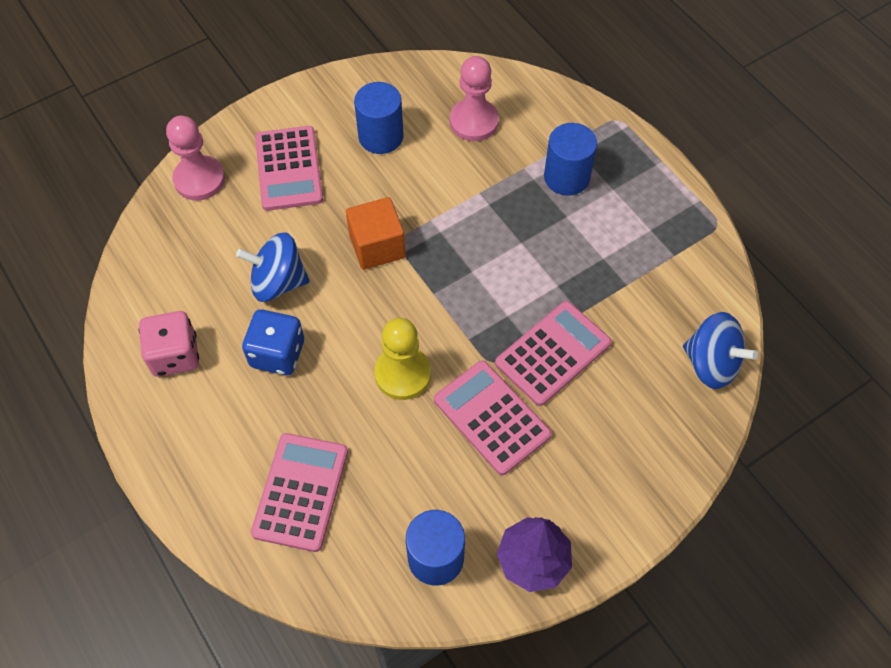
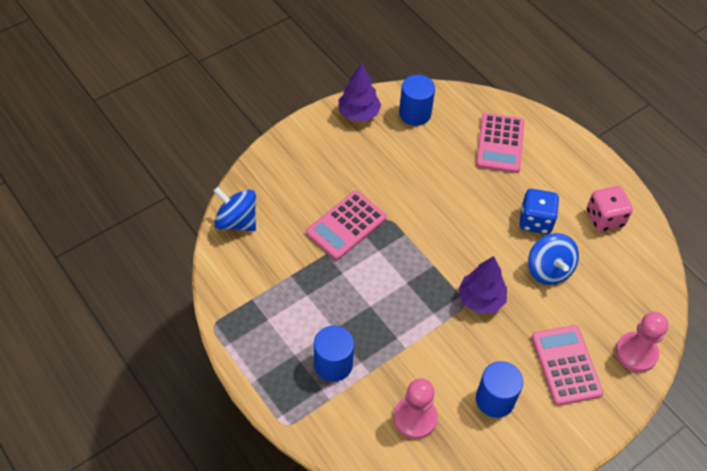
camera: 175 degrees right, 5 degrees down
blue spinning top [236,232,310,302] -> blue spinning top turned 75 degrees clockwise [528,233,579,285]
orange cube [346,197,406,270] -> purple tree [458,256,507,314]
yellow pawn [374,318,431,400] -> none
pink calculator [434,360,552,475] -> none

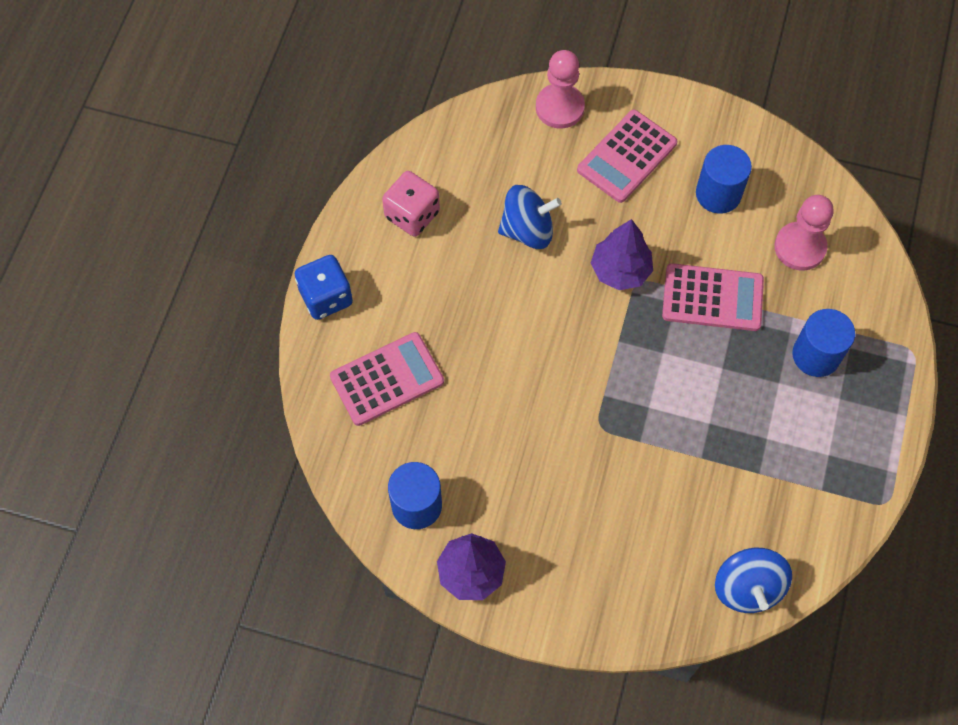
camera: 125 degrees left, 10 degrees up
pink calculator [306,191,387,260] -> pink calculator moved to [662,263,764,331]
blue dice [520,189,559,234] -> blue dice moved to [295,255,353,320]
blue spinning top [528,233,579,285] -> blue spinning top turned 45 degrees clockwise [498,185,562,249]

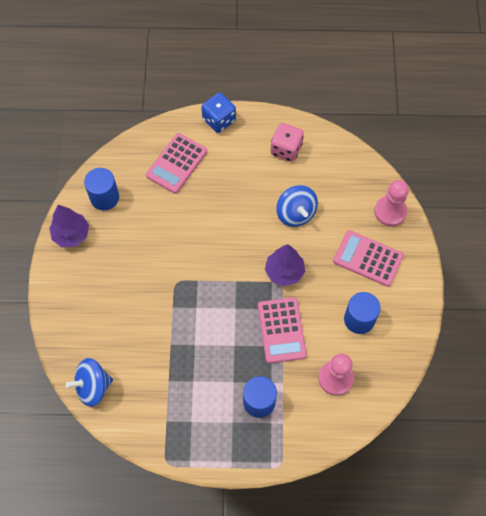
camera: 75 degrees right, 0 degrees up
pink calculator [330,332,444,426] -> pink calculator turned 75 degrees clockwise [146,133,207,194]

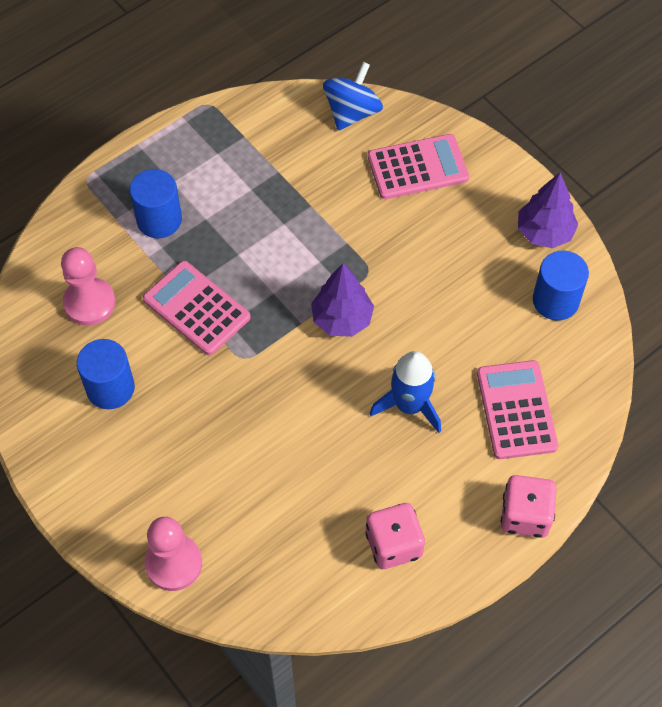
camera: 140 degrees right, 5 degrees down
blue dice [201,93,236,133] -> pink dice [501,475,557,538]
purple tree [265,244,305,287] -> purple tree moved to [311,263,374,337]
blue spinning top [276,185,318,227] -> none
pink calculator [333,230,404,287] -> pink calculator moved to [368,134,469,199]
none -> blue rocket [370,351,441,433]

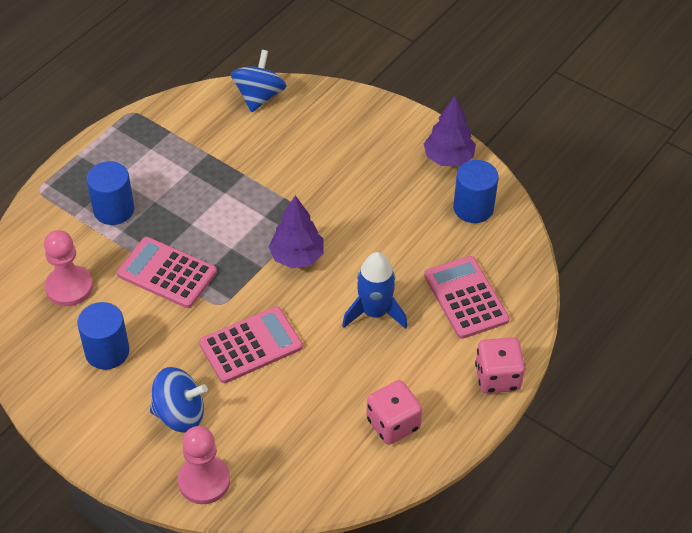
camera: 15 degrees left, 10 degrees down
pink calculator [368,134,469,199] -> pink calculator moved to [199,306,303,383]
none -> blue spinning top [150,367,208,433]

